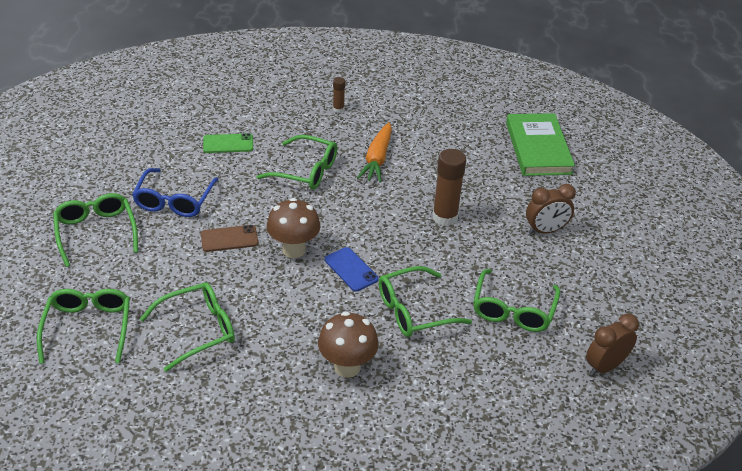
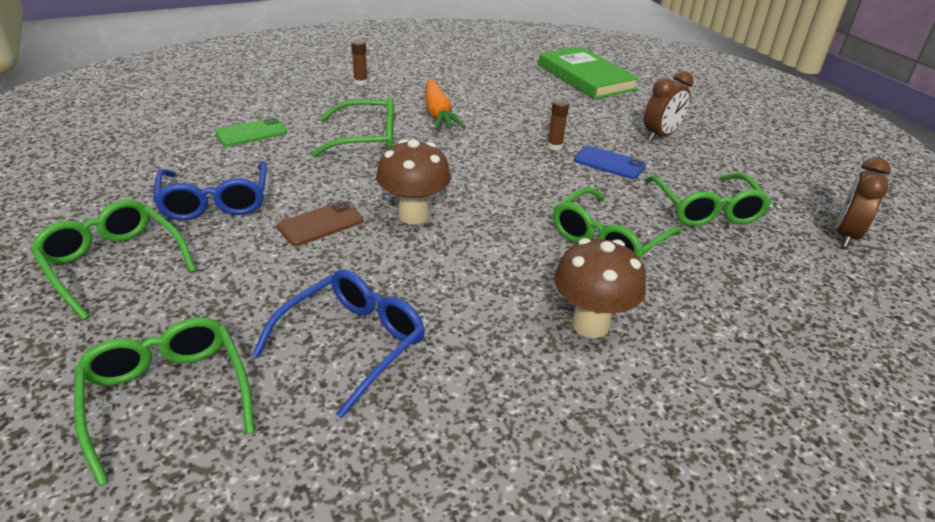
camera: 25 degrees left, 5 degrees down
green glasses [140,282,235,372] -> blue glasses [252,269,425,419]
blue phone [325,247,379,292] -> blue phone moved to [574,146,646,179]
brown glue stick [432,149,466,226] -> brown glue stick [547,99,569,150], size x0.51

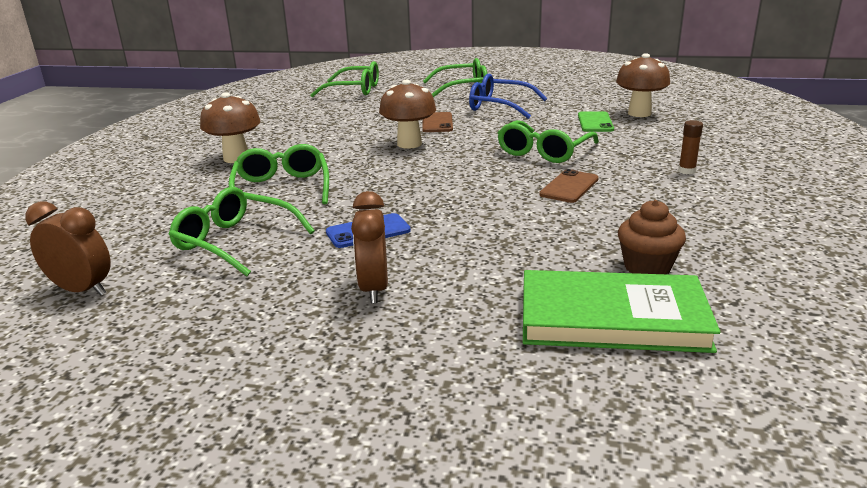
camera: 130 degrees right, 10 degrees down
blue glasses [252,269,425,419] -> none
orange carrot [425,79,465,130] -> brown phone [539,169,599,203]
brown glue stick [547,99,569,150] -> none
brown clock [837,157,891,247] -> brown clock turned 45 degrees counterclockwise [25,202,111,296]
none -> brown mushroom [616,53,670,117]
none -> brown cupcake [618,200,686,274]

